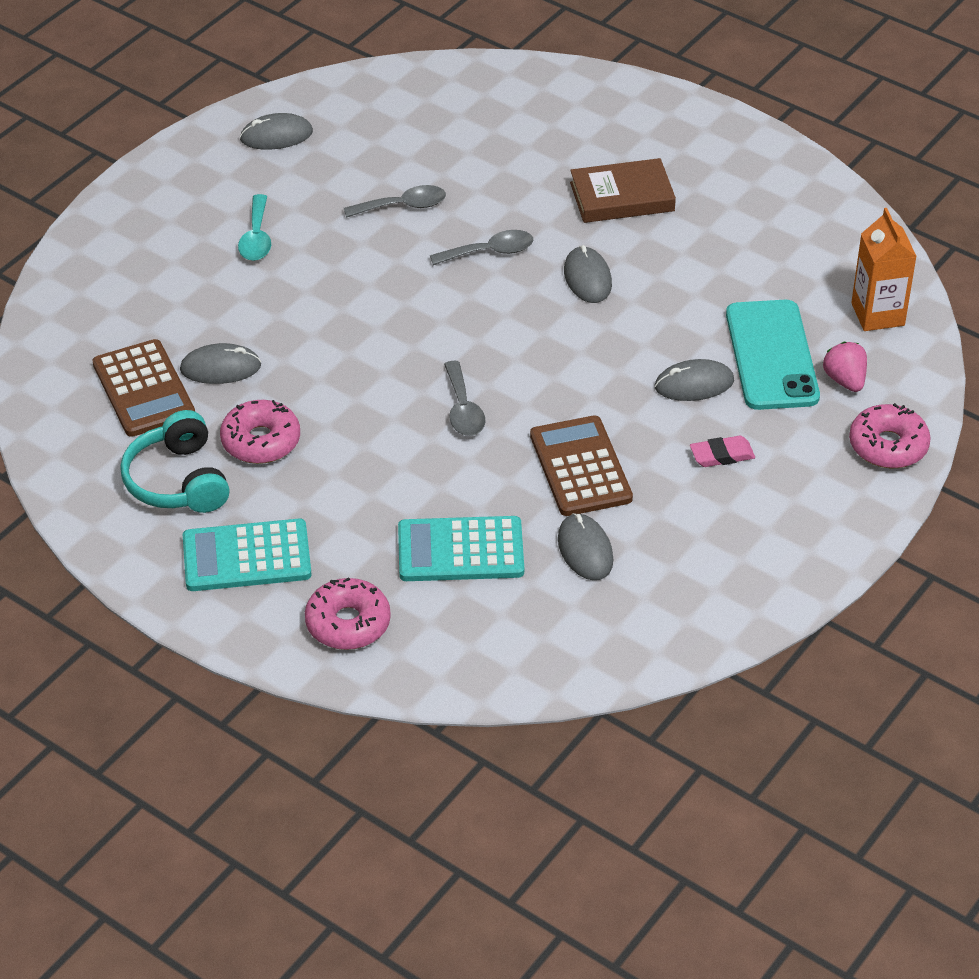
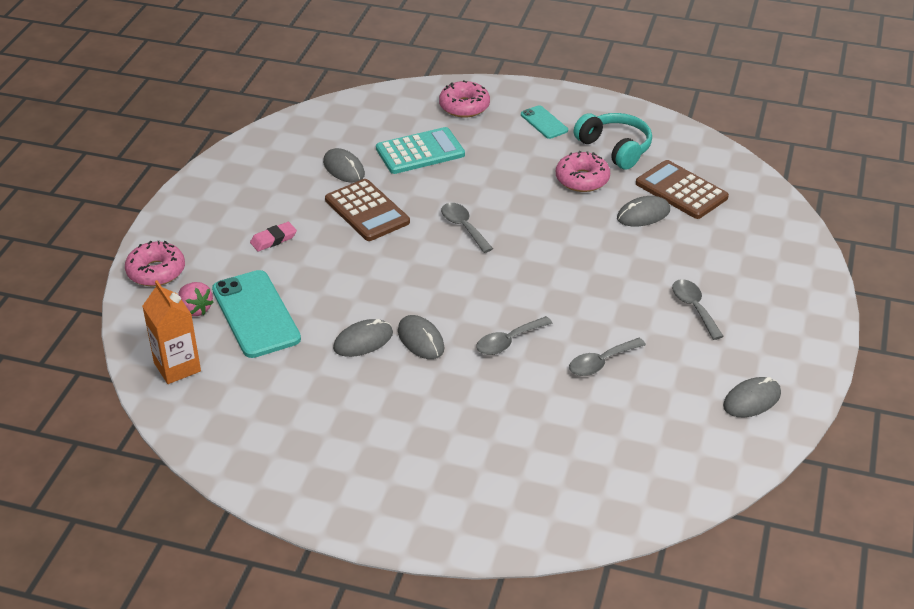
camera: 160 degrees right, 5 degrees down
turquoise calculator [183,519,312,591] -> turquoise phone [521,105,568,139]
turquoise spoon [238,194,271,261] -> grey spoon [672,279,724,340]
brown book [570,158,676,223] -> none
grey mouse [655,359,734,401] -> grey mouse moved to [333,319,393,357]

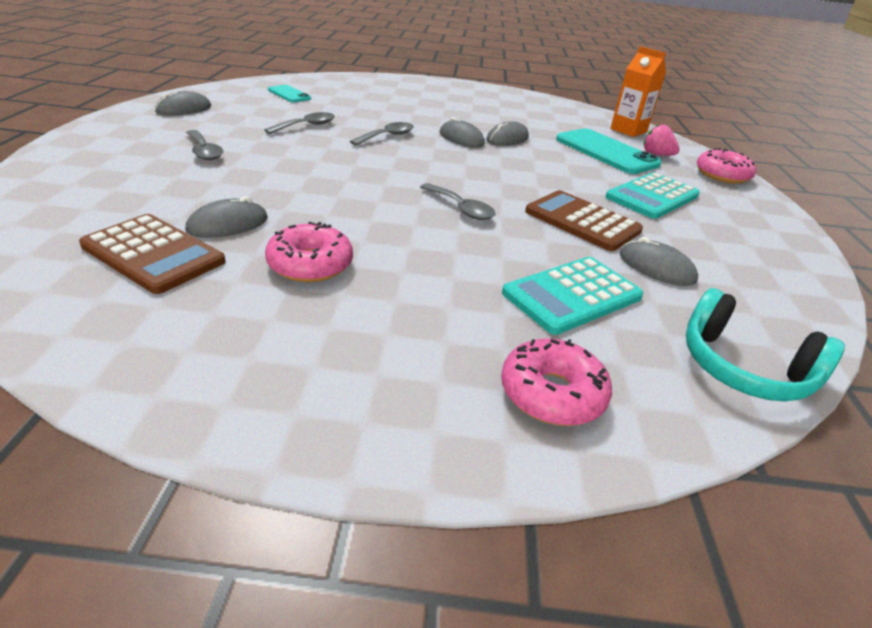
camera: 165 degrees right, 5 degrees down
pink eraser [250,222,297,252] -> turquoise calculator [605,172,700,219]
turquoise phone [521,105,568,139] -> turquoise phone moved to [268,85,311,102]
turquoise headphones [574,113,652,170] -> turquoise headphones moved to [686,288,845,402]

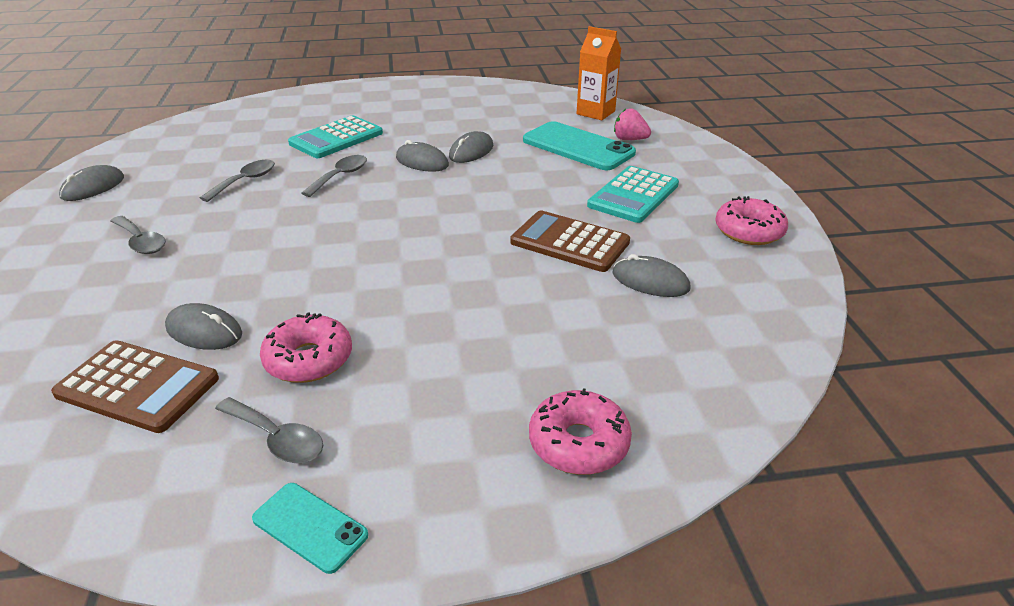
camera: 10 degrees left, 0 degrees up
grey mouse [185,196,268,238] -> grey mouse turned 75 degrees clockwise [165,303,242,350]
turquoise phone [268,85,311,102] -> turquoise phone moved to [252,483,368,574]
grey spoon [420,183,496,220] -> grey spoon moved to [215,397,323,463]
turquoise calculator [502,257,644,335] -> turquoise calculator moved to [288,115,383,158]
turquoise headphones [686,288,845,402] -> none
pink donut [697,148,756,184] -> pink donut moved to [715,196,788,245]

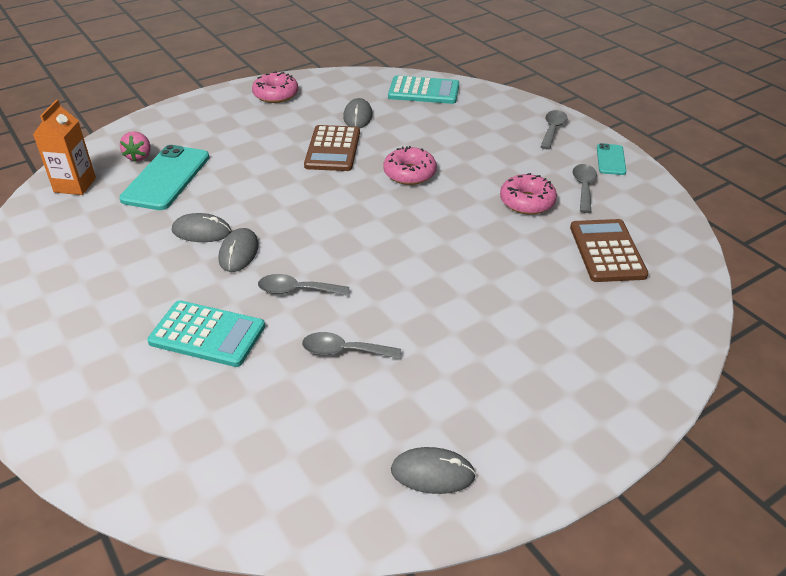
camera: 115 degrees left, 5 degrees up
grey spoon [110,216,166,254] -> grey spoon moved to [540,110,568,149]
grey mouse [165,303,242,350] -> none
pink donut [529,388,632,475] -> pink donut moved to [383,146,437,185]
turquoise calculator [587,166,679,223] -> turquoise calculator moved to [388,76,459,104]

